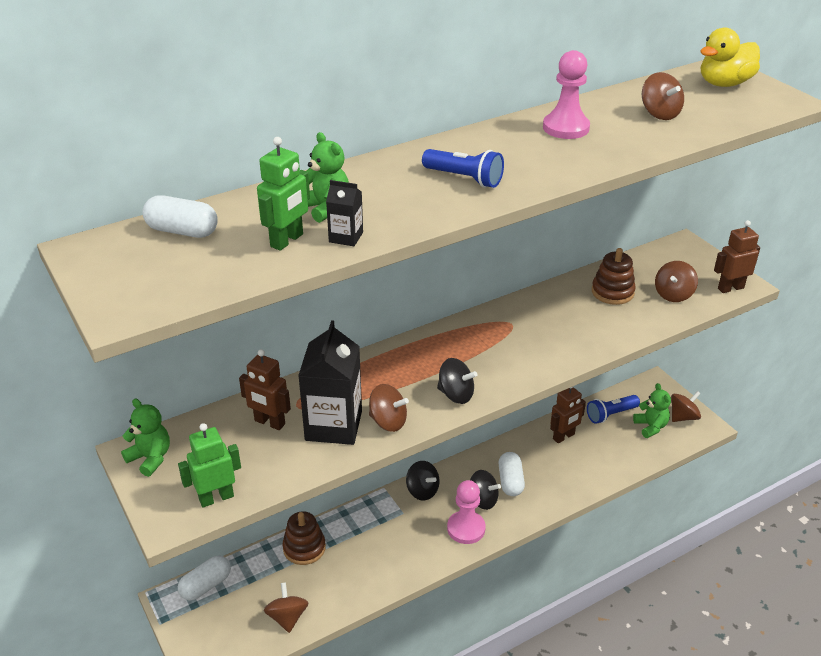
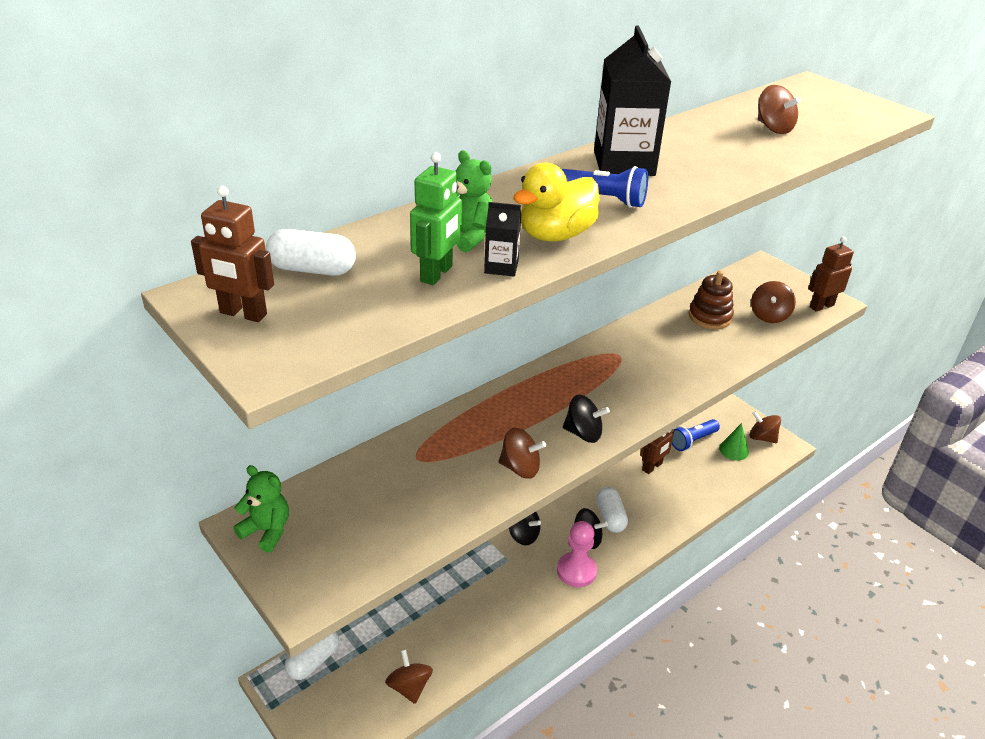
camera: 10 degrees left, 0 degrees up
green robot [178,423,241,508] -> none
brown robot [239,349,291,430] -> brown robot moved to [191,186,274,322]
brown stacking toy [282,511,326,565] -> none
black carton [298,320,362,445] -> black carton moved to [594,25,671,176]
pink pawn [543,50,590,139] -> none
green teddy bear [633,383,671,438] -> green cone [719,423,749,461]
brown spinning top [671,391,701,422] -> brown spinning top turned 105 degrees counterclockwise [749,411,781,443]
yellow duck [700,27,760,87] -> yellow duck moved to [513,163,599,242]

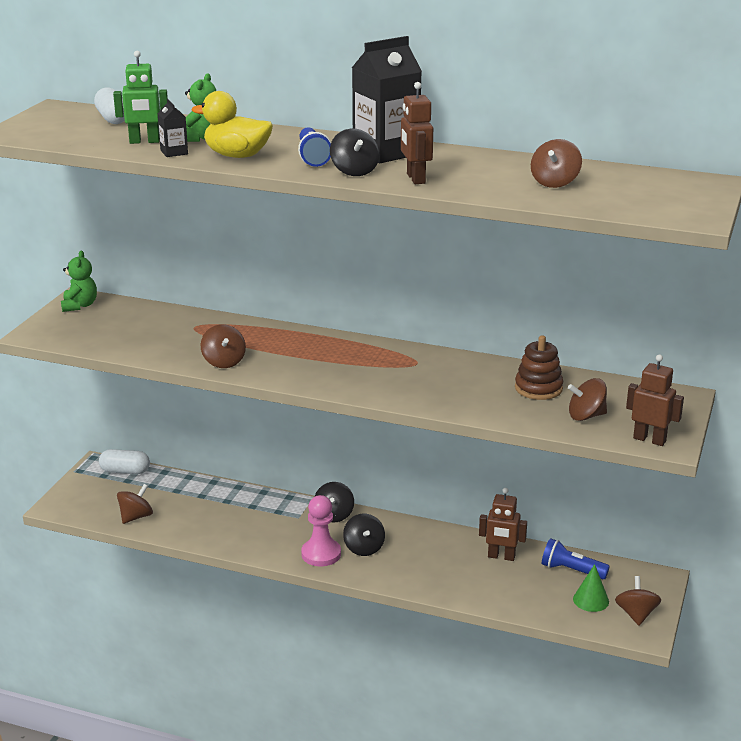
camera: 60 degrees right, 10 degrees down
brown robot [191,186,274,322] -> brown robot moved to [401,82,433,184]
black spinning top [563,395,610,443] -> black spinning top moved to [330,129,380,176]
white capsule [596,487,628,533] -> none

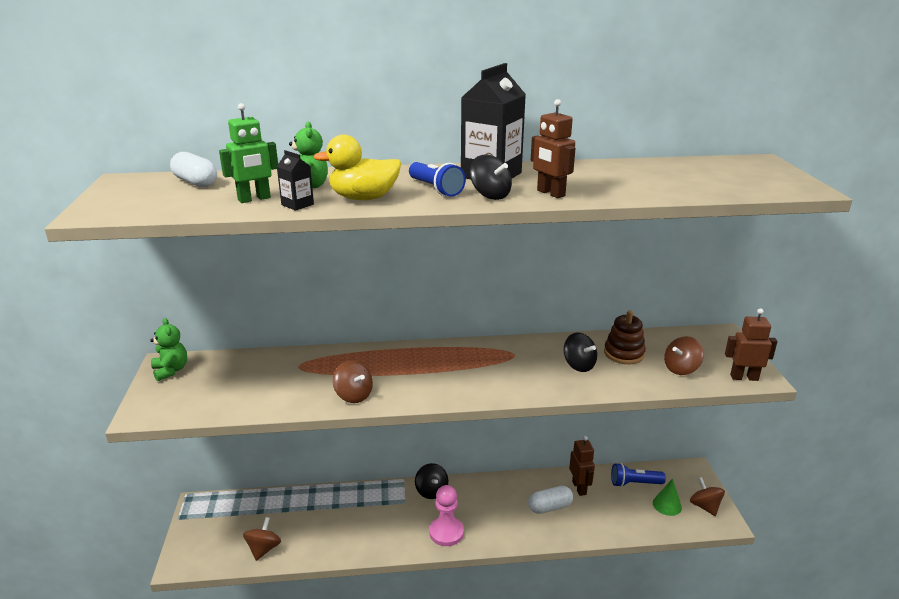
camera: 25 degrees left, 0 degrees up
white capsule [99,449,150,474] -> white capsule moved to [528,486,573,514]
black spinning top [343,514,385,556] -> black spinning top moved to [564,333,597,372]
brown robot [479,488,527,561] -> brown robot turned 90 degrees counterclockwise [569,436,595,496]
brown spinning top [531,139,582,188] -> none

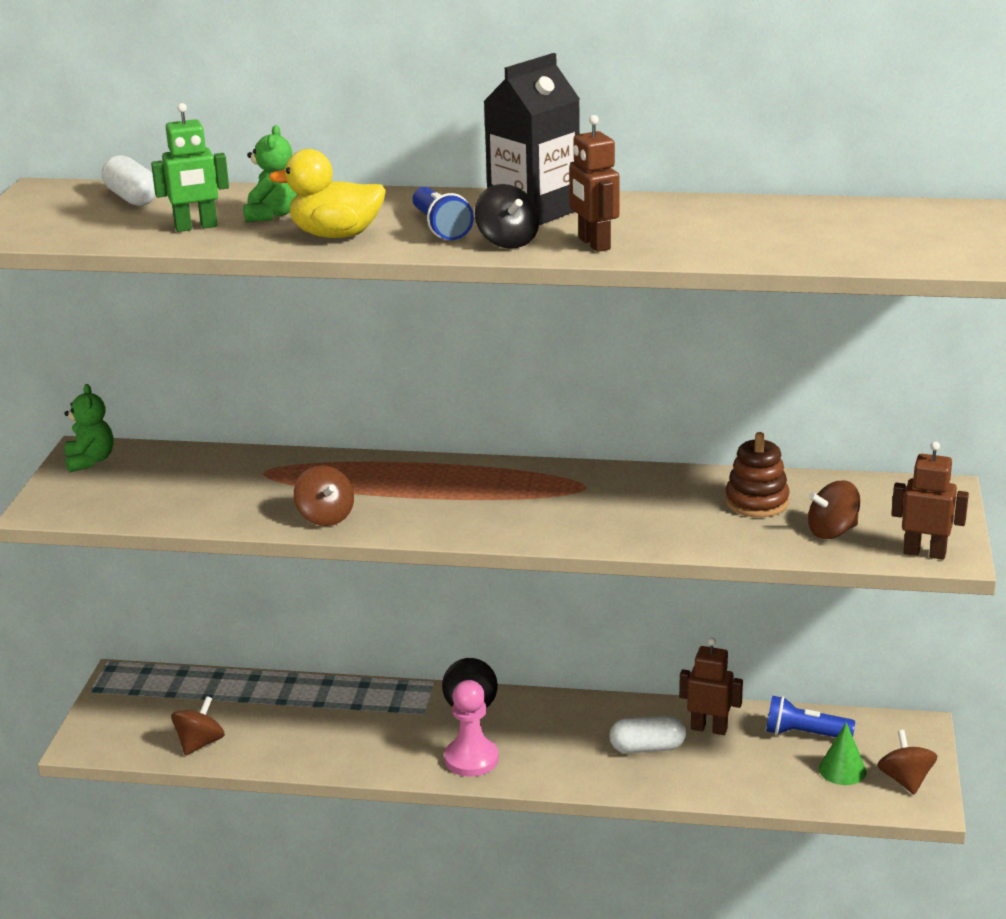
camera: 15 degrees right, 0 degrees up
black carton [277,150,314,211] -> none
black spinning top [564,333,597,372] -> none
brown robot [569,436,595,496] -> brown robot turned 75 degrees counterclockwise [679,638,743,735]

